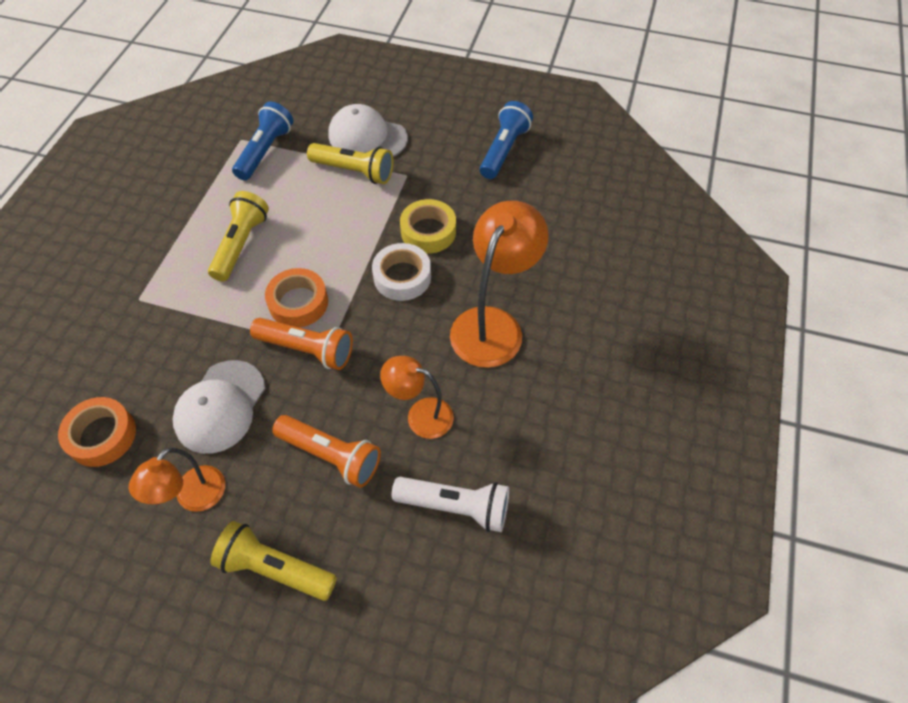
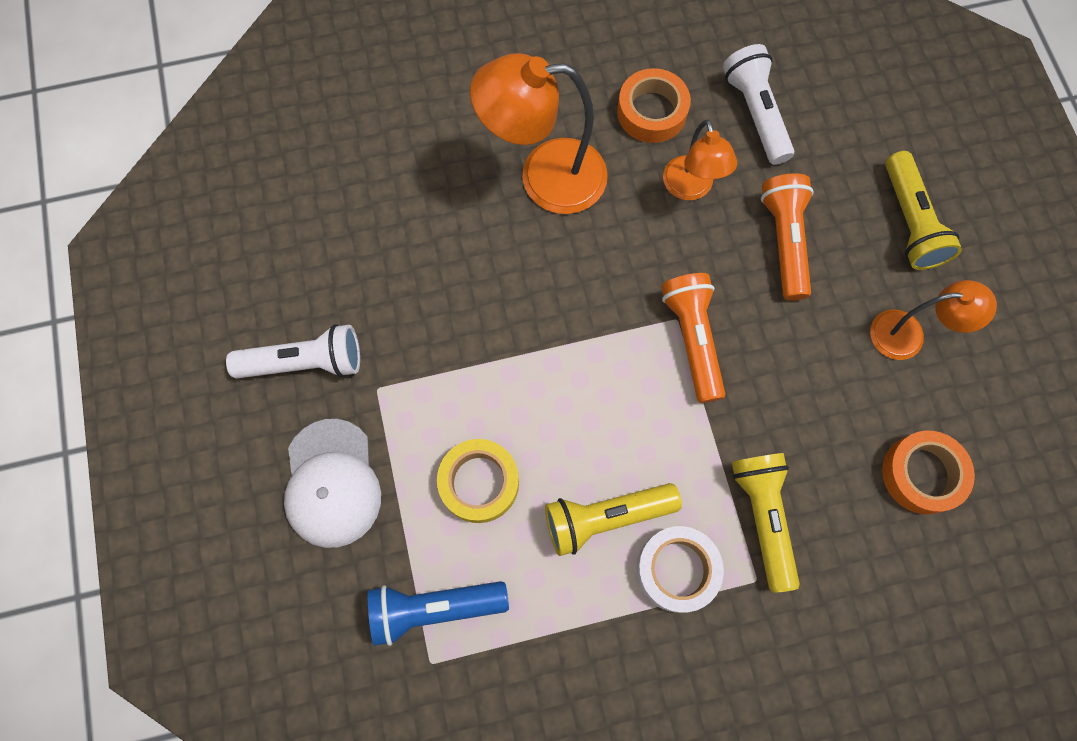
camera: 120 degrees left, 15 degrees up
white cap [173,360,265,454] -> none
orange tape [265,268,328,327] -> orange tape moved to [617,68,691,143]
yellow flashlight [307,143,393,184] -> yellow flashlight moved to [732,453,800,593]
white tape [372,243,431,301] -> white tape moved to [636,526,724,613]
yellow tape [400,199,456,254] -> yellow tape moved to [437,439,519,523]
blue flashlight [480,101,533,179] -> none
none -> white flashlight [226,324,360,379]

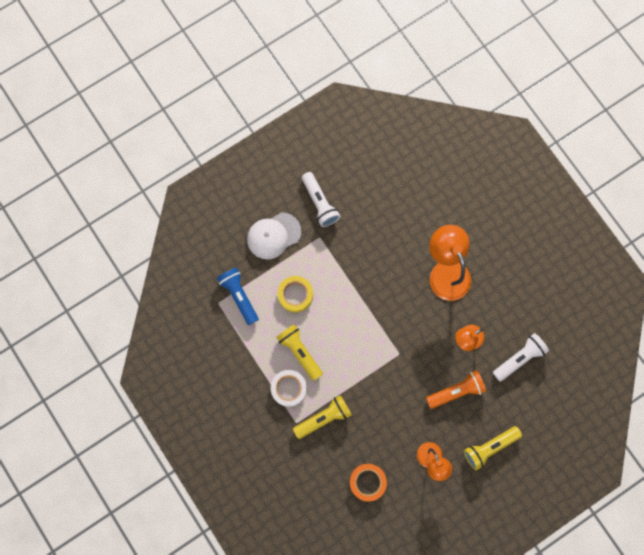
camera: 70 degrees right, 5 degrees up
orange tape [617,68,691,143] -> none
orange flashlight [661,273,725,403] -> none

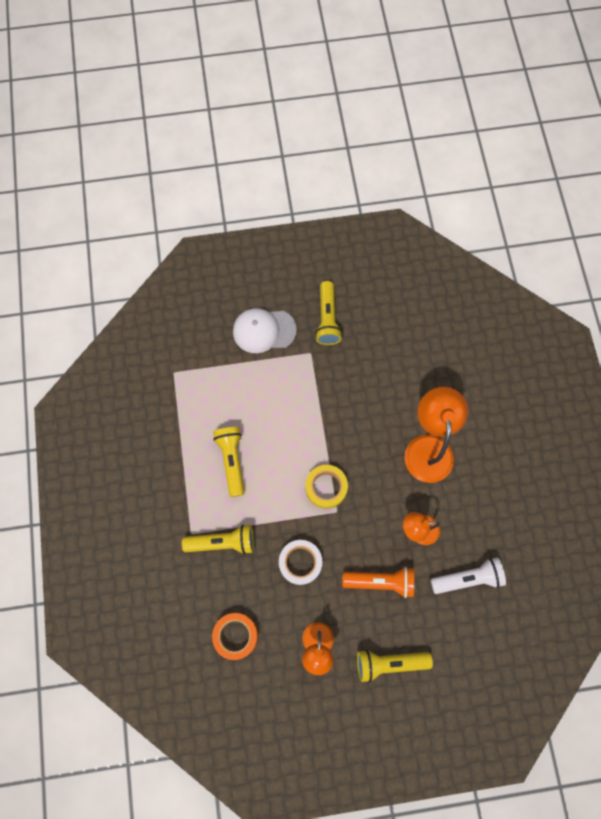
camera: 25 degrees right, 5 degrees down
blue flashlight [217,268,259,325] -> none
white tape [271,370,307,407] -> white tape moved to [279,540,322,585]
yellow tape [278,276,313,313] -> yellow tape moved to [305,465,348,509]
white flashlight [302,172,341,227] -> yellow flashlight [315,281,342,345]

